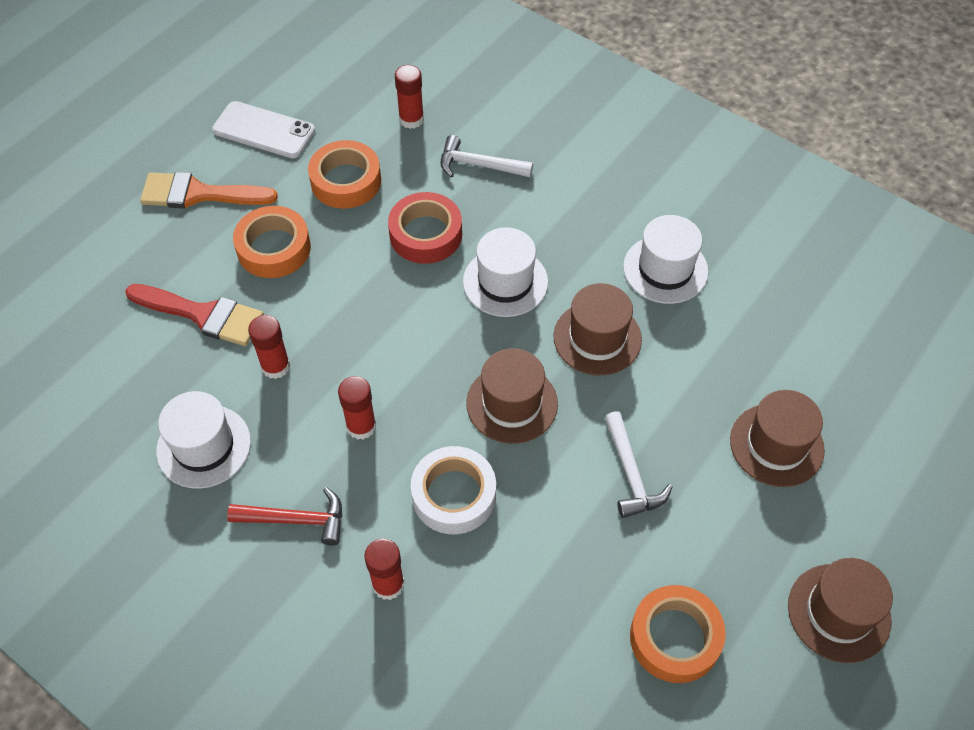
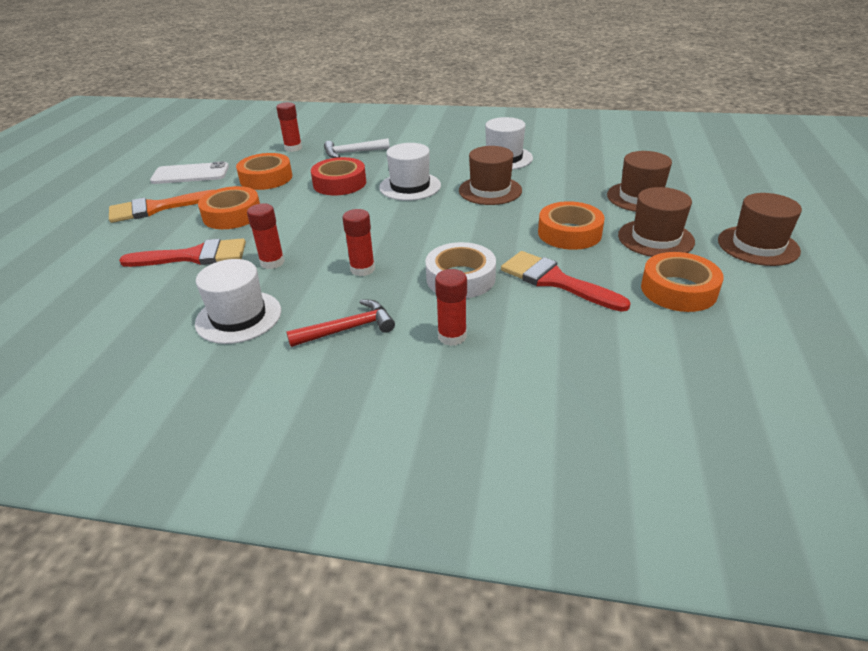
camera: 25 degrees left, 20 degrees down
brown hat [467,348,558,444] -> brown hat moved to [618,187,695,257]
white hammer [605,411,672,518] -> orange tape [538,201,605,250]
none -> red brush [501,251,631,312]

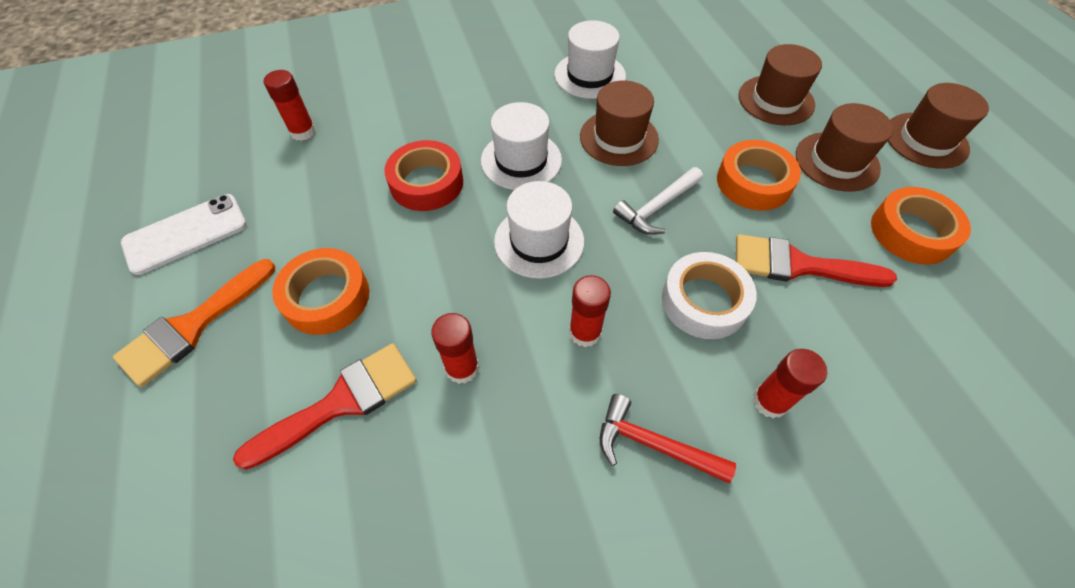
camera: 30 degrees left, 20 degrees up
white hat [195,259,281,344] -> white hat moved to [494,181,584,279]
orange tape [236,153,292,190] -> none
red hammer [286,299,395,347] -> red hammer turned 105 degrees counterclockwise [600,394,736,484]
white hammer [324,138,390,158] -> white hammer moved to [613,167,703,235]

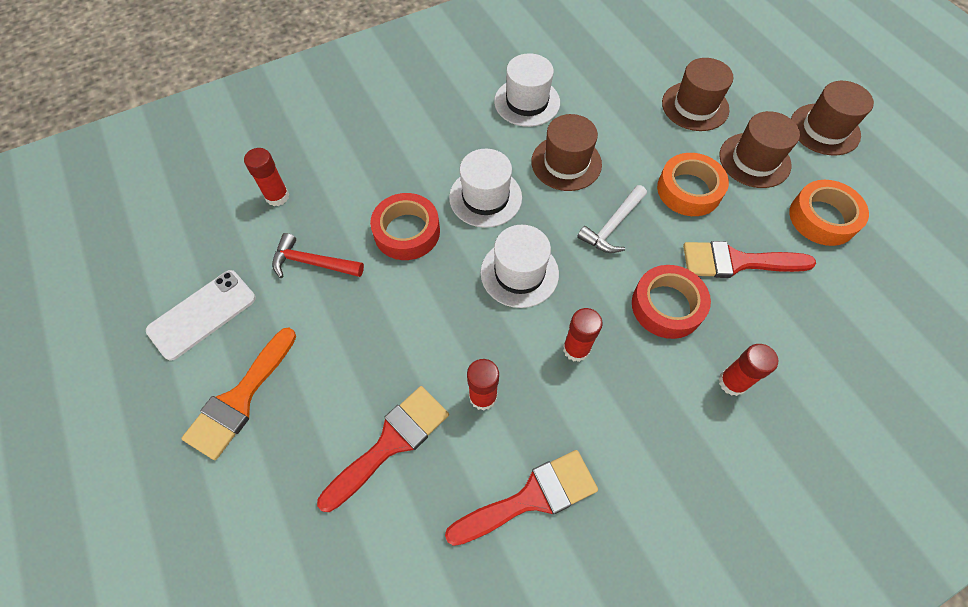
camera: 10 degrees left, 5 degrees up
orange tape [272,248,369,335] -> none
red hammer [600,394,736,484] -> red hammer moved to [272,233,364,278]
white tape [662,252,757,339] -> red tape [632,265,711,339]
none -> red brush [445,450,598,546]

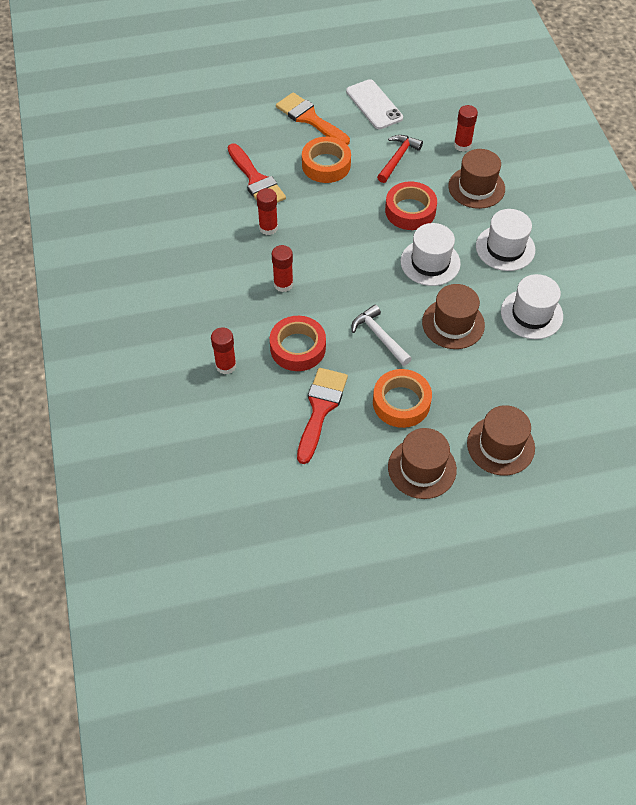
camera: 105 degrees right, 5 degrees down
red brush [445,450,598,546] -> none
white hat [481,225,559,308] -> white hat moved to [476,209,535,271]
orange tape [789,180,869,246] -> orange tape moved to [302,137,351,183]
brown hat [791,81,874,156] -> brown hat moved to [448,149,505,209]

